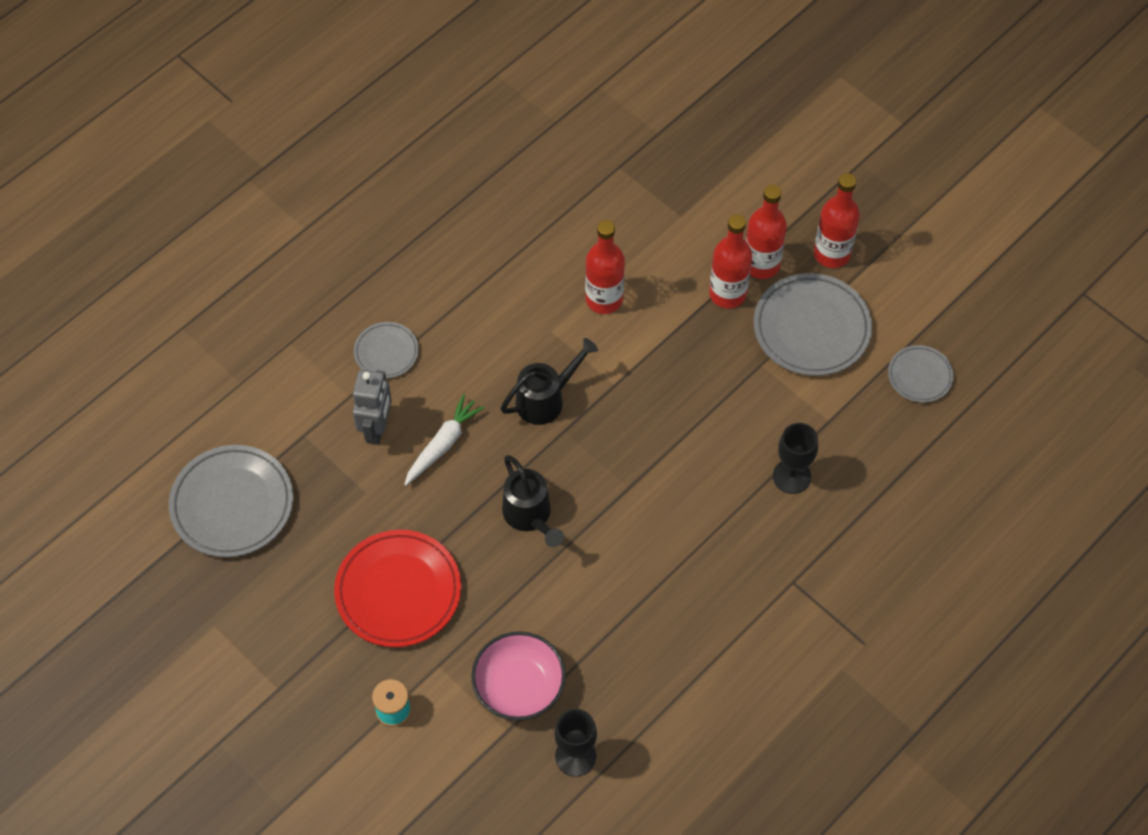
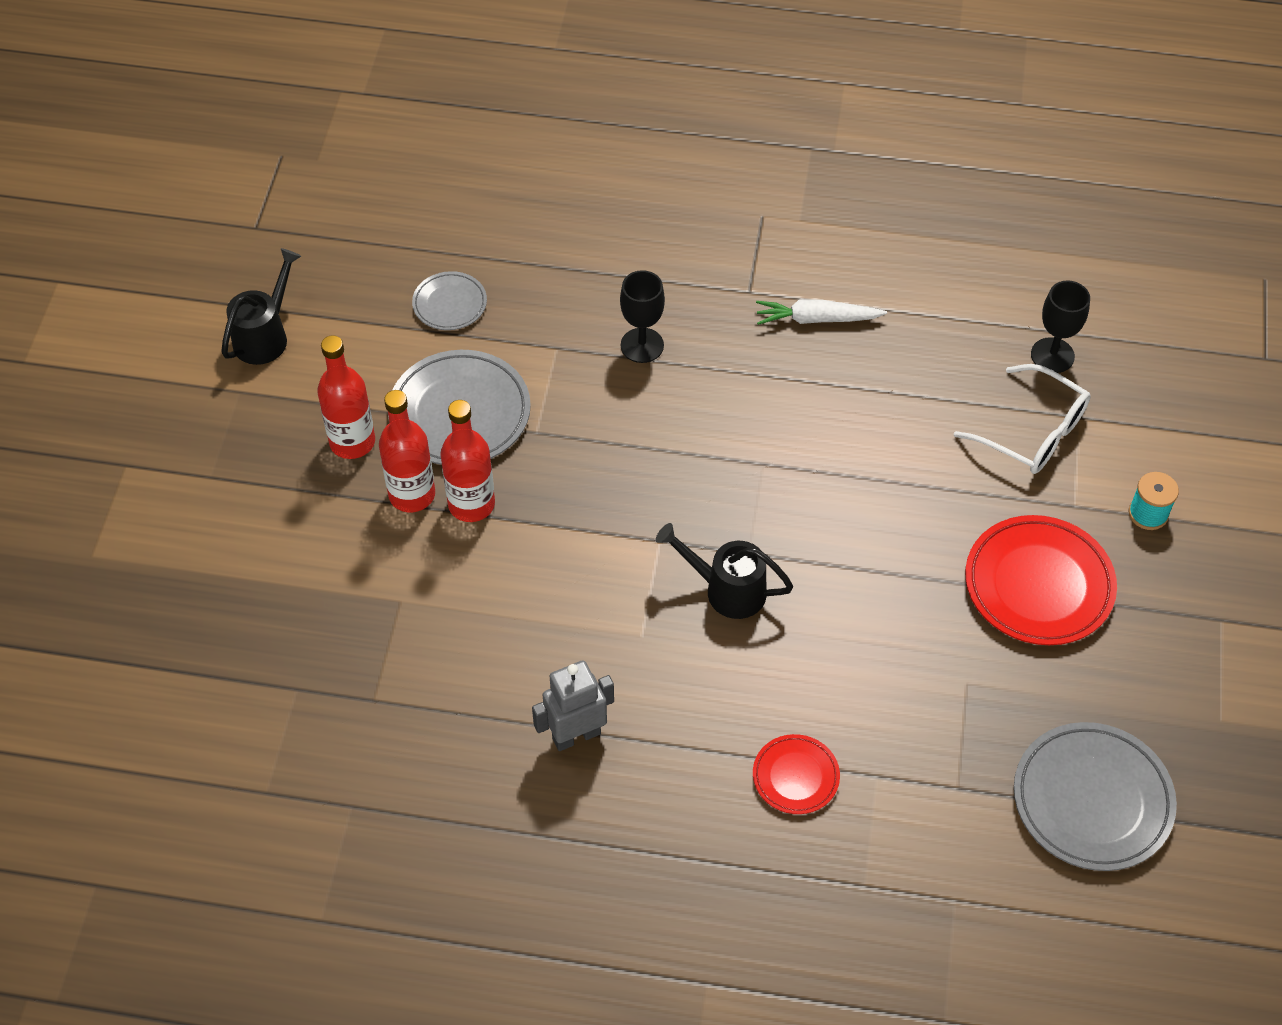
camera: 125 degrees left, 5 degrees down
grey robot [353,370,392,445] -> grey robot moved to [532,660,614,751]
grey plate [354,322,419,379] -> red plate [753,734,840,814]
white carrot [404,394,484,486] -> white carrot moved to [756,299,887,325]
pink bowl [471,632,566,720] -> white glasses [954,364,1091,474]
black watering can [502,455,564,547] -> black watering can moved to [221,248,301,365]
red bottle [585,220,625,314] -> none

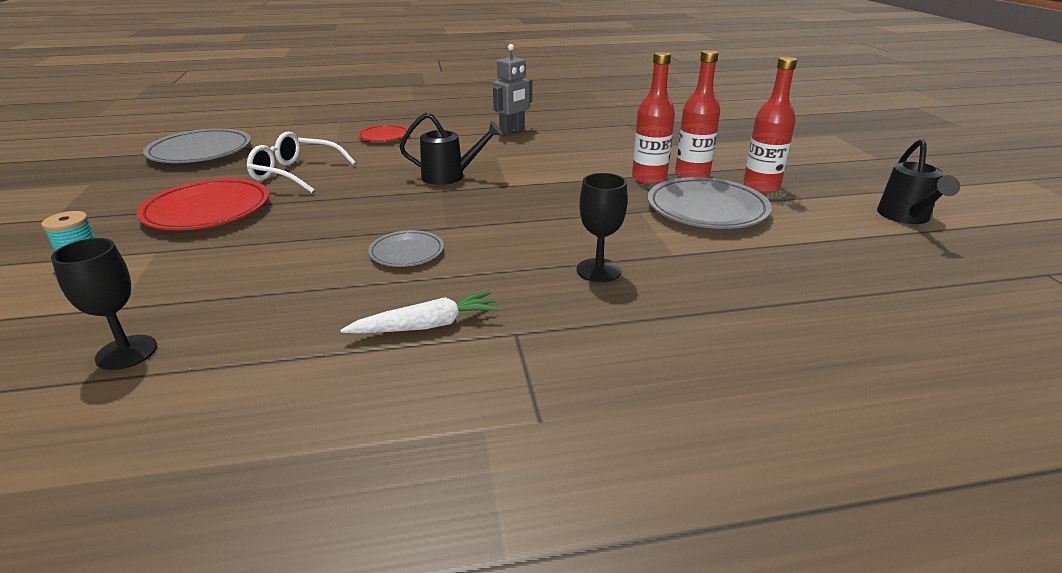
camera: 160 degrees right, 25 degrees down
grey plate [412,271,487,330] -> grey plate moved to [368,230,444,267]
white glasses [954,364,1091,474] -> white glasses moved to [247,132,356,193]

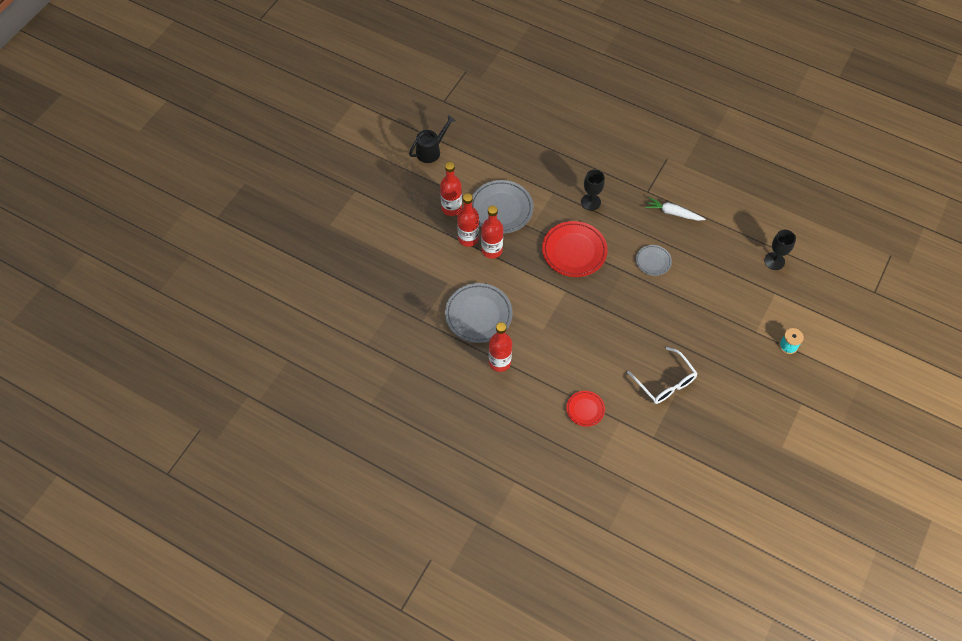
camera: 140 degrees left, 30 degrees up
red plate [137,178,269,230] -> red plate moved to [542,221,608,277]
grey plate [143,128,251,163] -> grey plate moved to [445,283,513,343]
black watering can [399,113,502,185] -> none
grey robot [493,44,532,134] -> red bottle [489,322,512,372]

